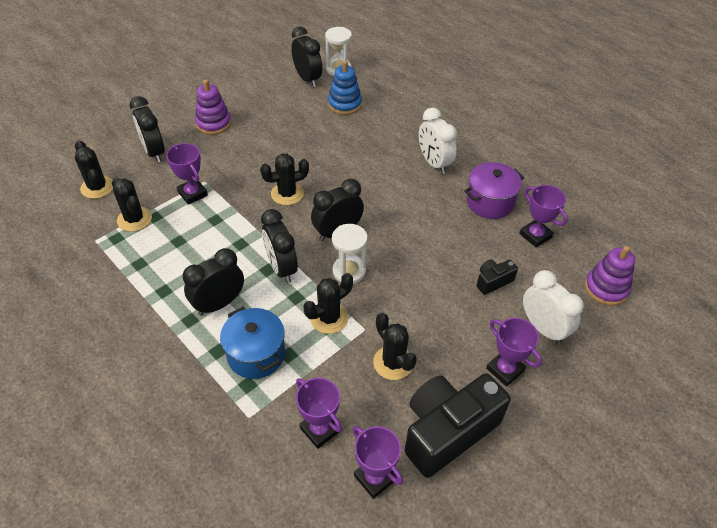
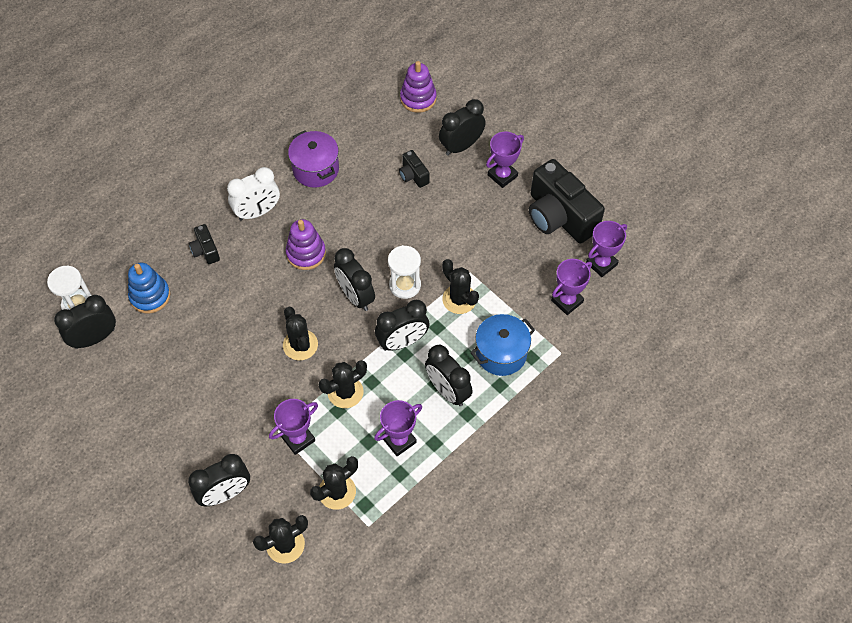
camera: 90 degrees left, 10 degrees up
purple stacking toy [195,80,231,135] -> purple stacking toy moved to [286,219,326,270]
black cactus [373,313,417,380] -> black cactus moved to [319,360,367,408]
purple trophy [519,185,568,247] -> purple trophy moved to [374,400,422,456]
white clock [523,270,584,344] -> black clock [439,99,486,156]
none -> black camera [189,224,220,264]

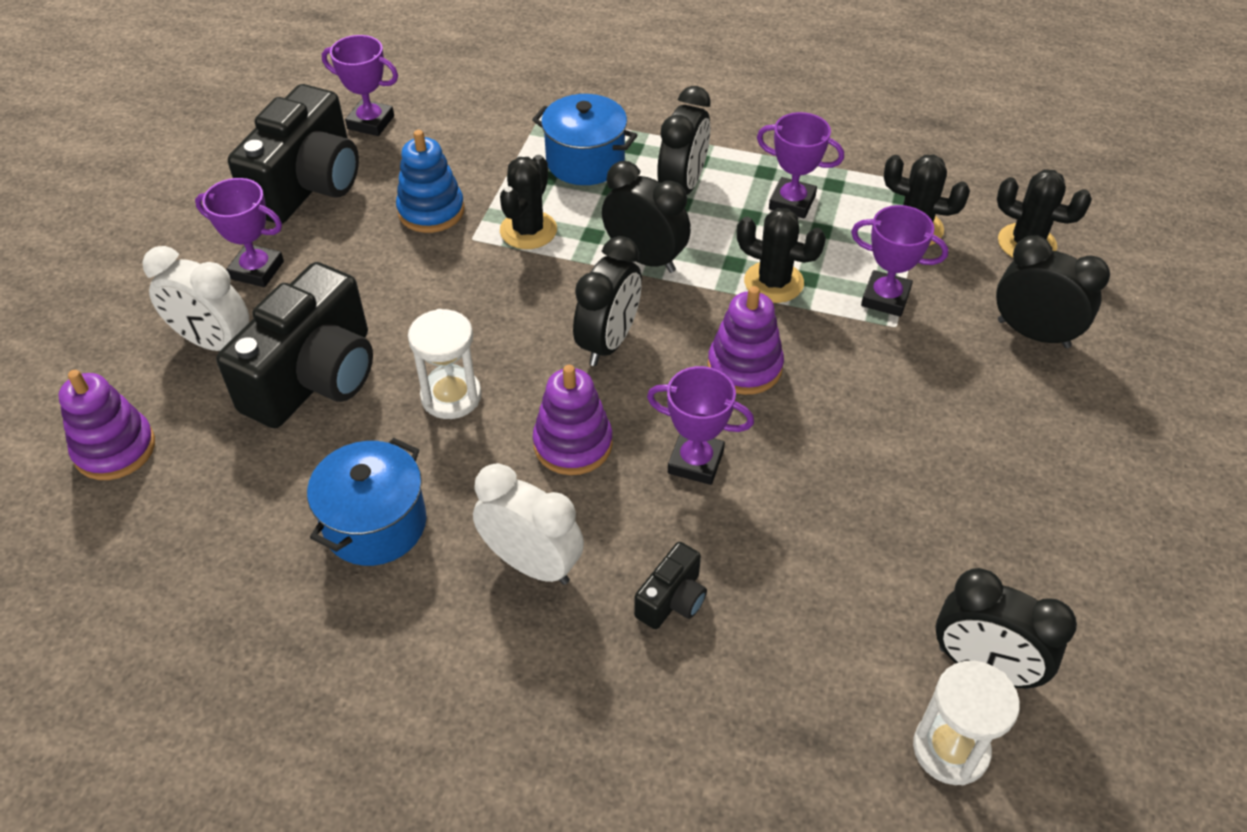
camera: 120 degrees left, 10 degrees down
blue stacking toy [128,262,170,313] -> blue stacking toy moved to [396,130,465,233]
black cactus [283,307,318,360] -> purple stacking toy [708,286,784,395]
purple pot [288,130,339,188] -> blue pot [307,438,426,566]
white hourglass [388,245,421,299] -> white hourglass moved to [408,309,482,419]
black camera [399,150,430,188] -> black camera [216,262,373,428], size x2.22
black clock [439,99,486,156] -> white clock [142,246,249,351]
purple trophy [551,259,592,315] -> purple trophy moved to [647,366,754,485]

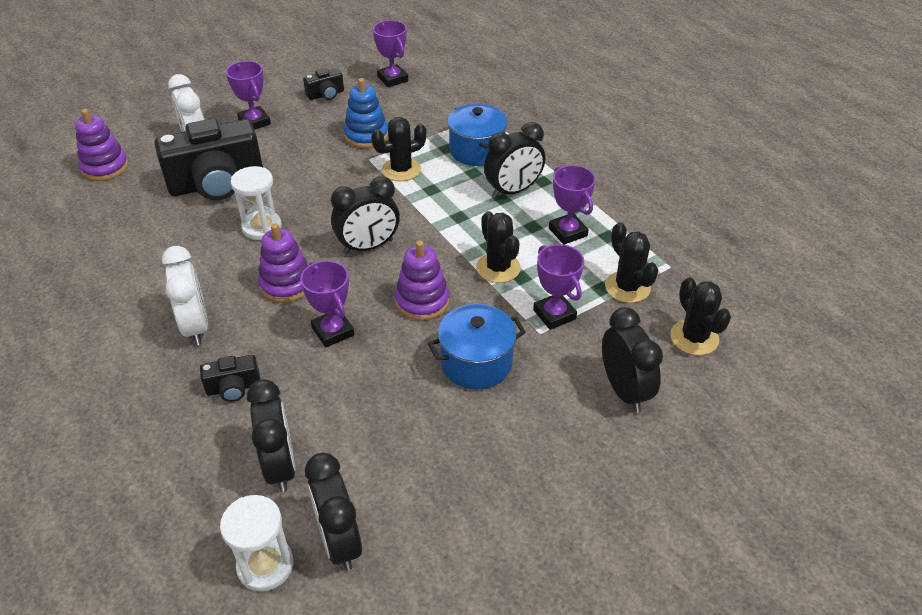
camera: 40 degrees right, 5 degrees down
black camera [228,84,359,224] -> black camera [303,68,344,100], size x0.45
blue pot [307,438,426,566] -> blue pot moved to [428,304,526,390]
black clock [602,161,691,273] -> black clock moved to [247,379,296,492]

